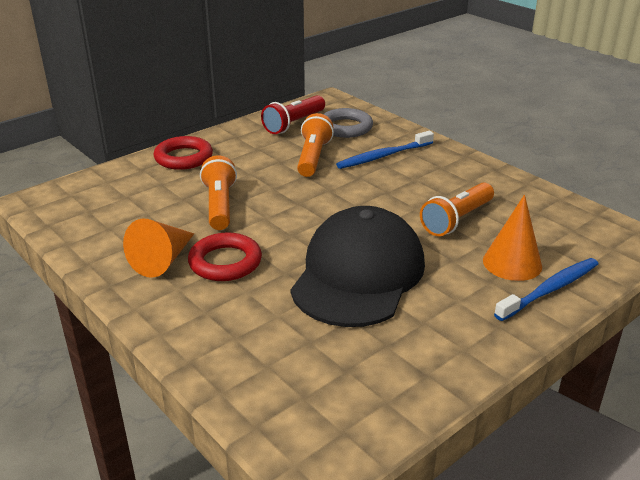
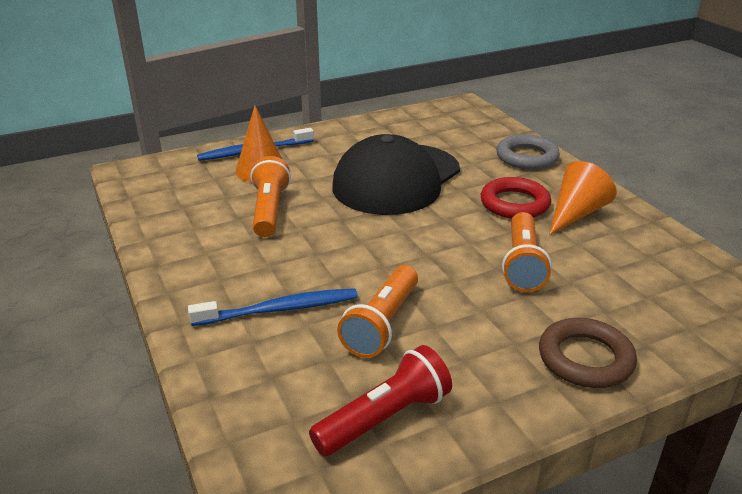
camera: 165 degrees left, 0 degrees up
red ring [154,136,213,170] -> brown ring [539,318,637,388]
grey ring [323,108,373,138] -> grey ring moved to [496,134,560,170]
orange flashlight [420,182,494,236] -> orange flashlight turned 60 degrees counterclockwise [251,156,291,237]

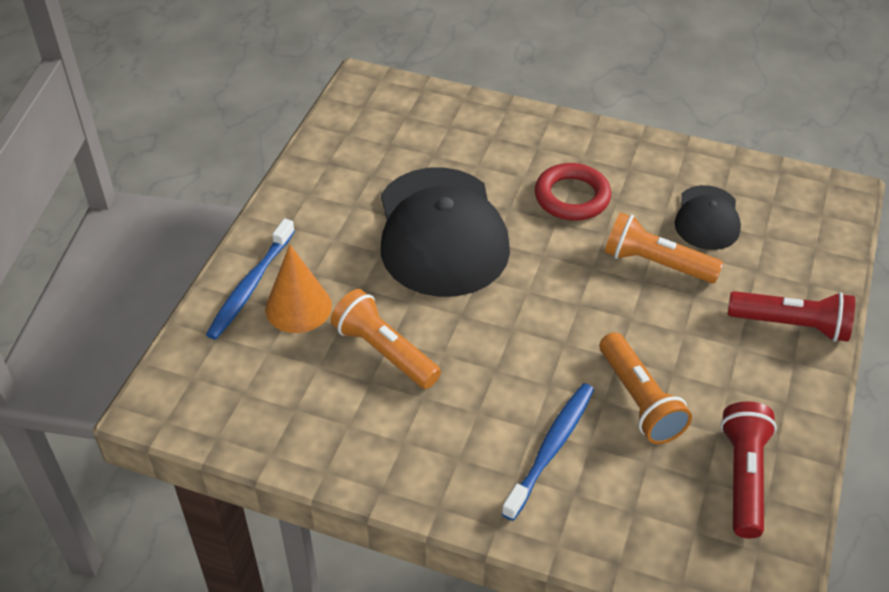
camera: 45 degrees left, 15 degrees up
grey ring [496,134,560,170] -> none
orange flashlight [502,212,552,292] -> orange flashlight turned 150 degrees clockwise [605,212,723,283]
brown ring [539,318,637,388] -> red flashlight [728,291,855,342]
orange cone [549,161,617,235] -> none
none -> black cap [675,185,741,250]

